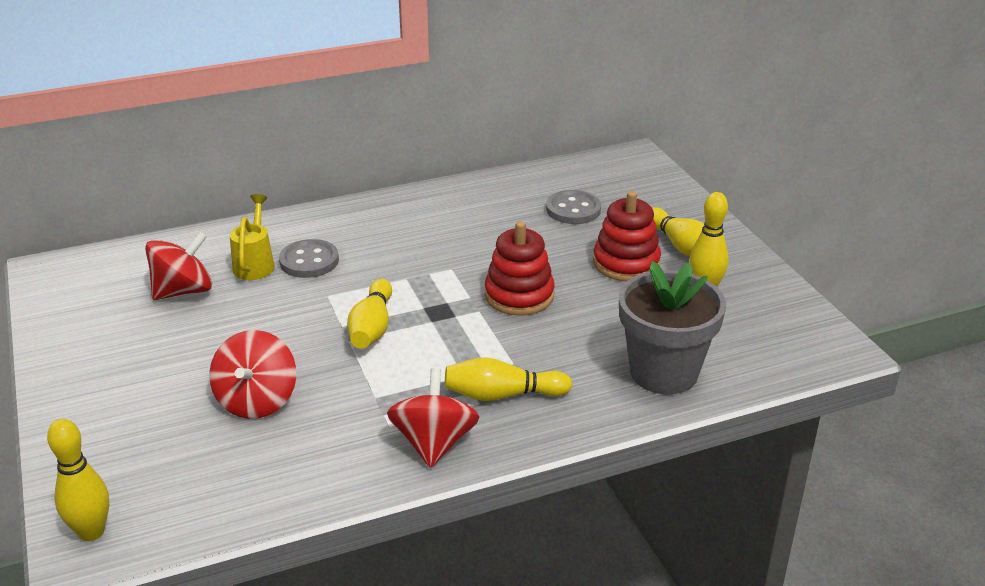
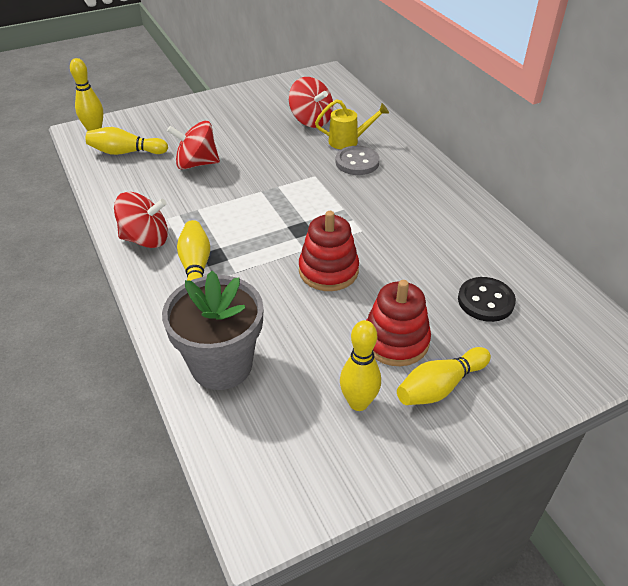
camera: 85 degrees right, 10 degrees up
yellow bowling pin [347,279,392,349] -> yellow bowling pin moved to [86,127,168,155]
grey button [546,190,601,224] -> black button [458,277,516,322]

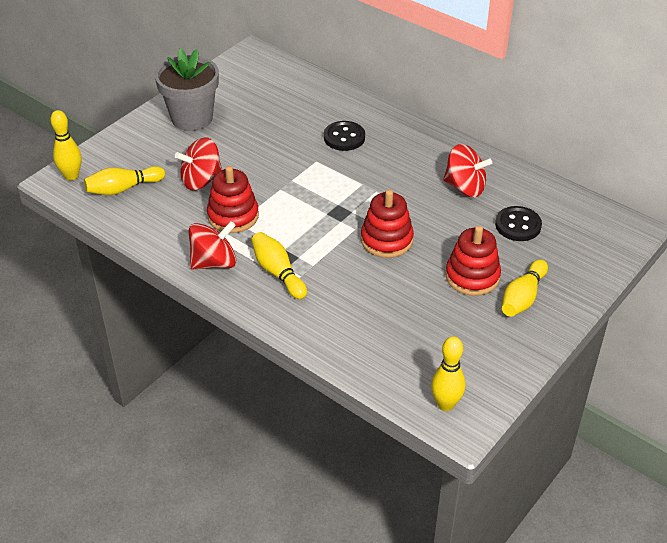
camera: 25 degrees left, 0 degrees up
grey flower pot [162,271,264,390] -> grey flower pot moved to [155,49,219,131]
red spinning top [289,77,333,128] -> red spinning top moved to [443,144,492,197]
yellow watering can [315,99,389,149] -> none
grey button [335,146,380,175] -> black button [324,121,365,151]
yellow bowling pin [340,320,381,411] -> yellow bowling pin moved to [431,336,465,411]
none -> red stacking toy [207,166,259,233]

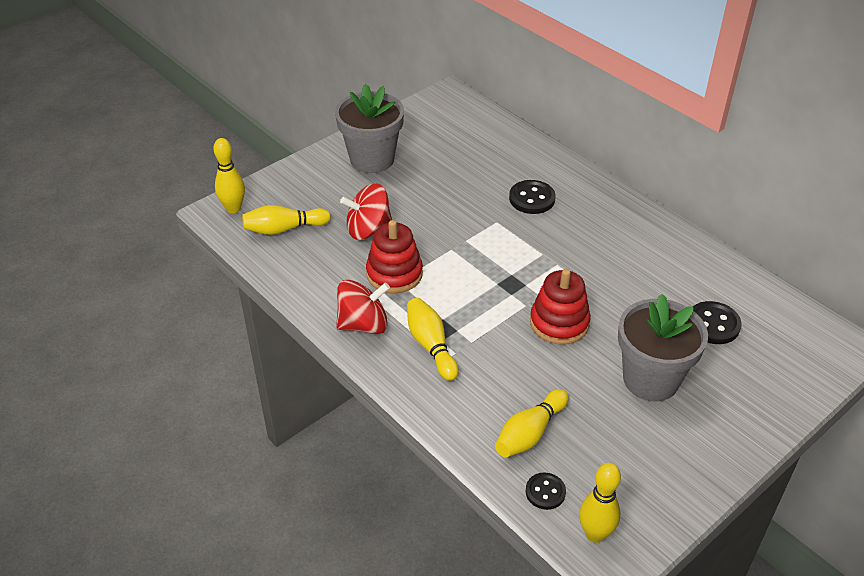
camera: 10 degrees right, 0 degrees up
red spinning top [443,144,492,197] -> none
red stacking toy [445,226,501,296] -> grey flower pot [618,294,708,401]
yellow bowling pin [502,260,548,317] -> yellow bowling pin moved to [495,389,569,457]
none -> black button [526,473,566,510]

